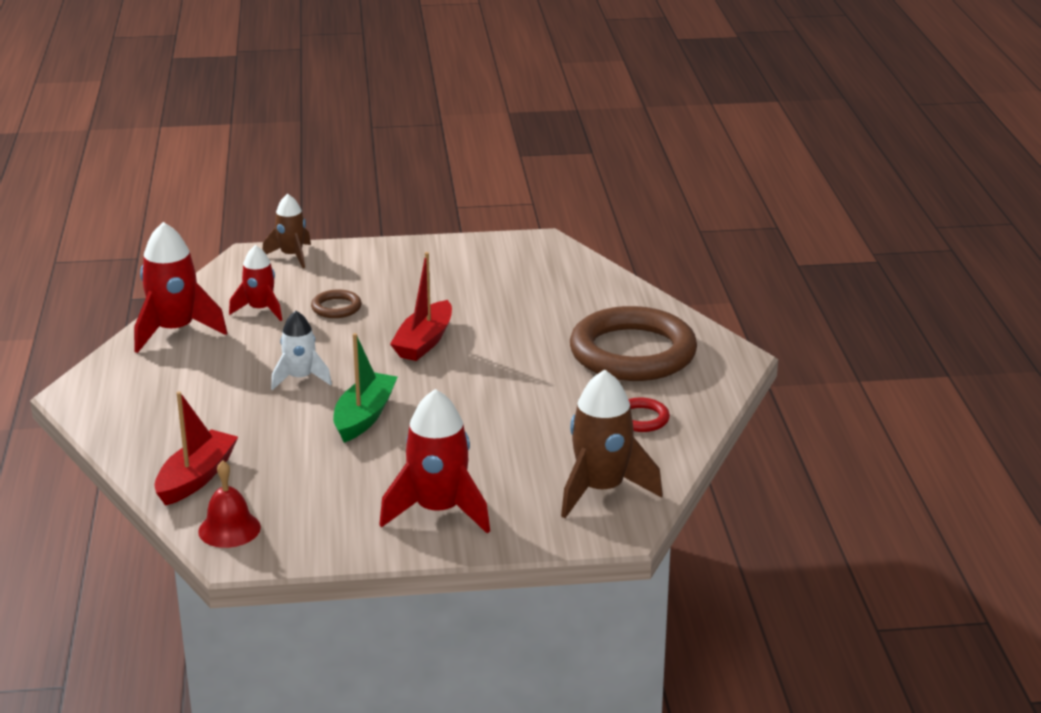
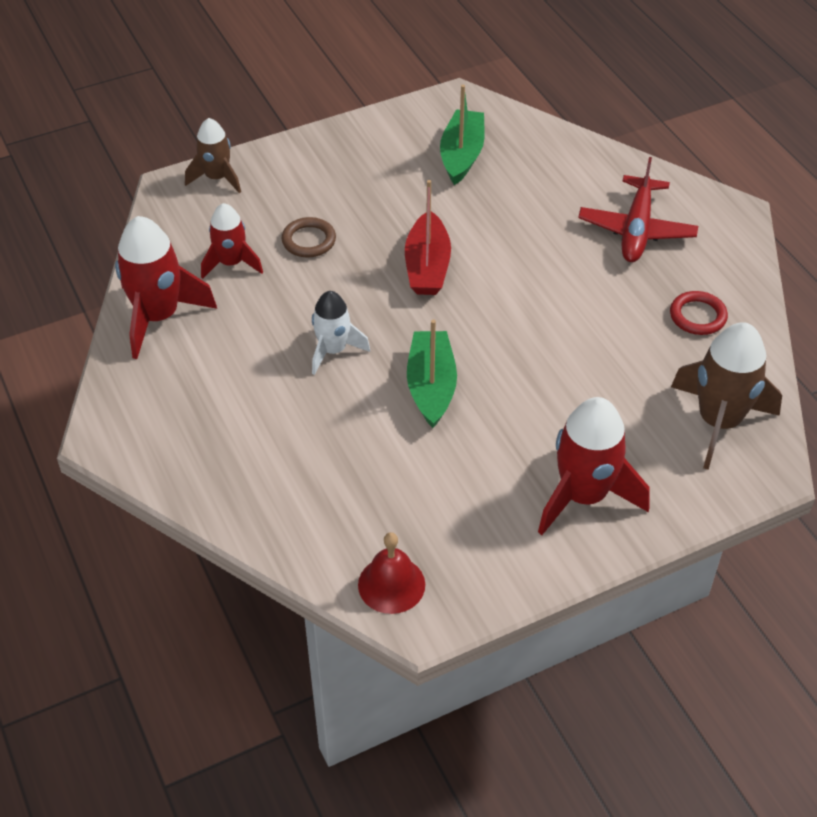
camera: 20 degrees left, 20 degrees up
red boat [154,391,238,506] -> none
brown ring [570,306,697,381] -> red plane [578,157,698,262]
none -> green boat [440,85,485,185]

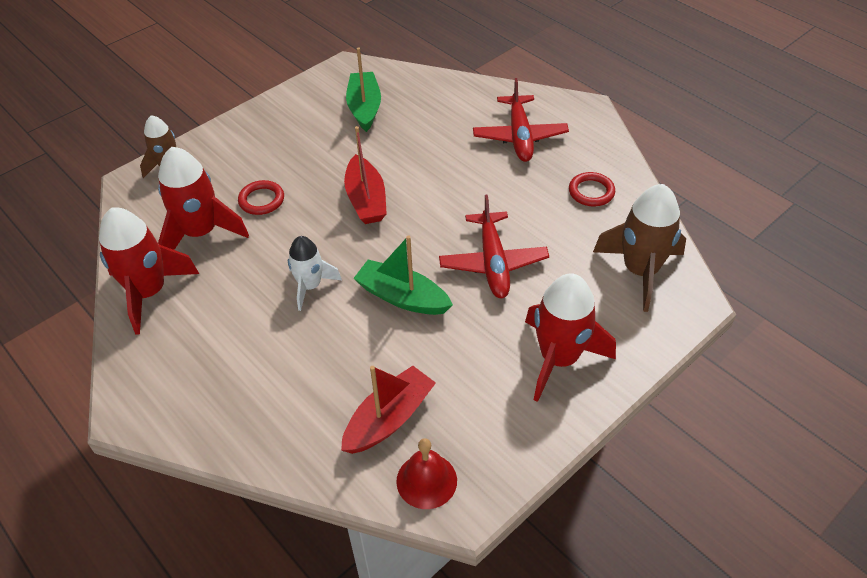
camera: 15 degrees left, 0 degrees up
red rocket [201,203,263,279] -> red rocket [158,147,249,250], size x1.63
brown ring [282,217,336,257] -> red ring [238,180,284,215]
green boat [407,319,457,428] -> green boat turned 45 degrees counterclockwise [353,236,453,315]
none -> red boat [341,366,436,454]
none -> red plane [439,194,549,298]

